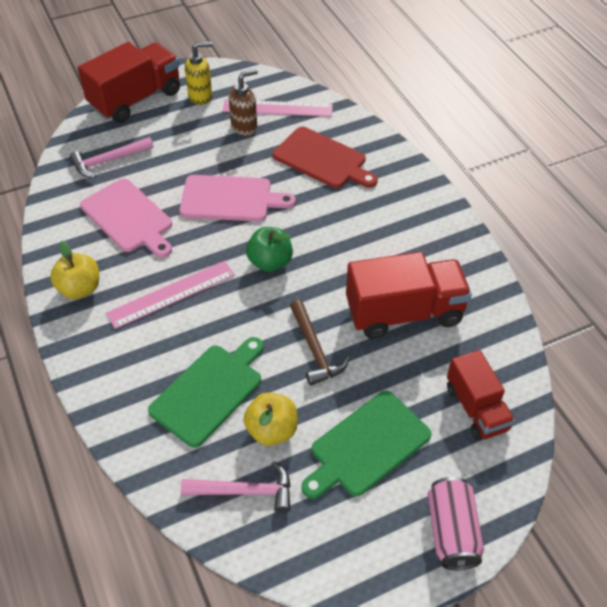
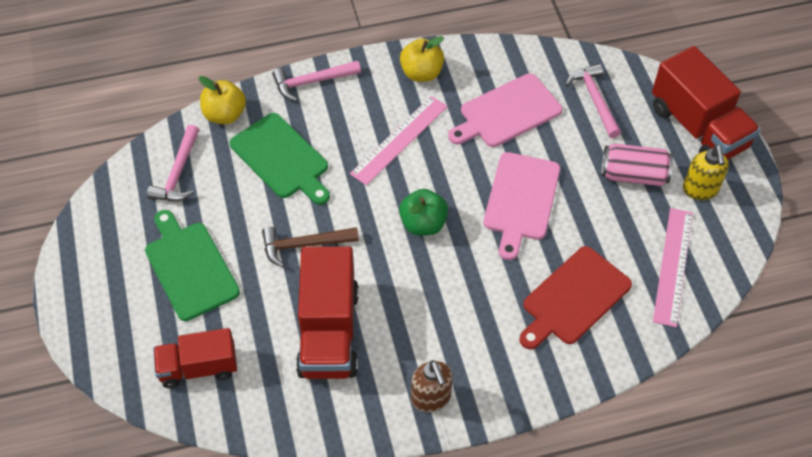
camera: 100 degrees right, 5 degrees up
pink ruler [106,261,235,329] -> pink ruler turned 60 degrees clockwise [350,96,448,185]
brown soap dispenser [229,69,258,136] -> brown soap dispenser moved to [411,360,453,412]
yellow apple [243,392,298,446] -> yellow apple moved to [199,76,246,124]
pink can [428,477,484,570] -> pink can moved to [601,144,673,186]
none -> pink hammer [272,61,361,101]

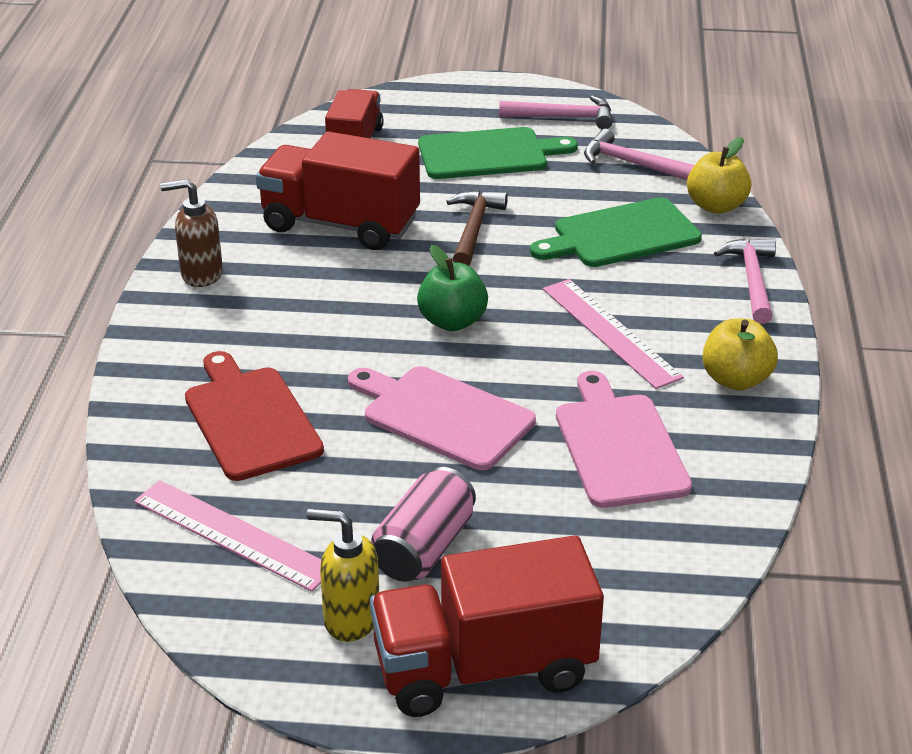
camera: 110 degrees right, 20 degrees down
pink hammer [565,64,621,138] -> pink hammer moved to [499,95,612,129]

